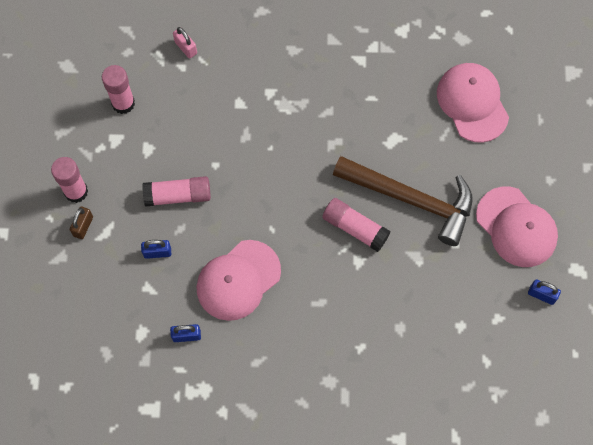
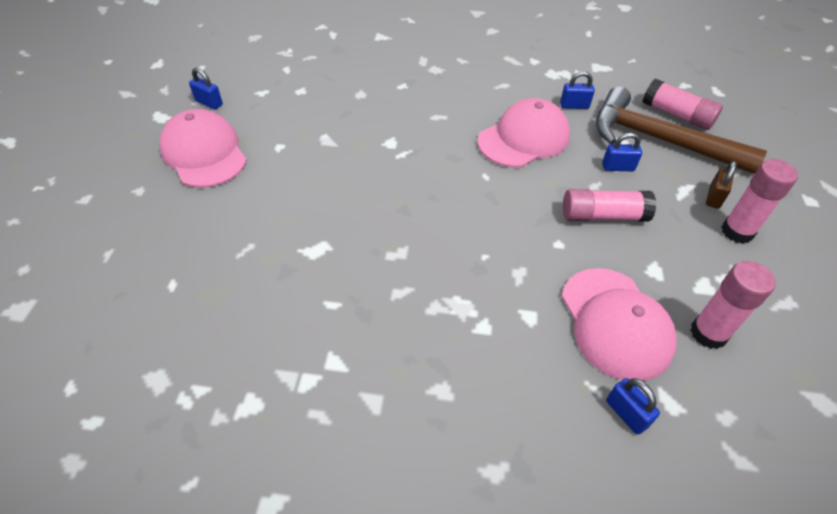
camera: 175 degrees left, 20 degrees down
pink padlock [173,27,197,59] -> blue padlock [606,378,660,435]
pink glue stick [322,198,391,252] -> pink glue stick moved to [643,79,723,130]
brown hammer [333,156,473,246] -> brown hammer moved to [596,87,767,174]
pink cap [437,63,509,143] -> pink cap moved to [561,268,677,381]

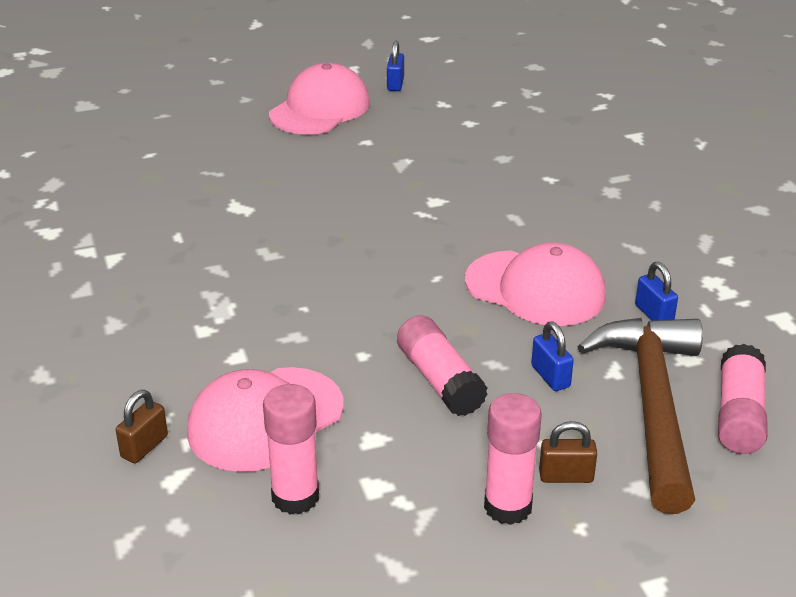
camera: 65 degrees right, 15 degrees down
blue padlock [606,378,660,435] -> brown padlock [116,390,168,463]

